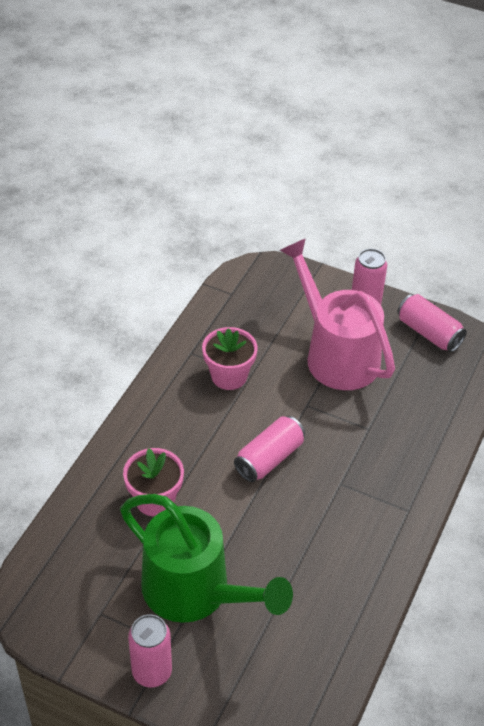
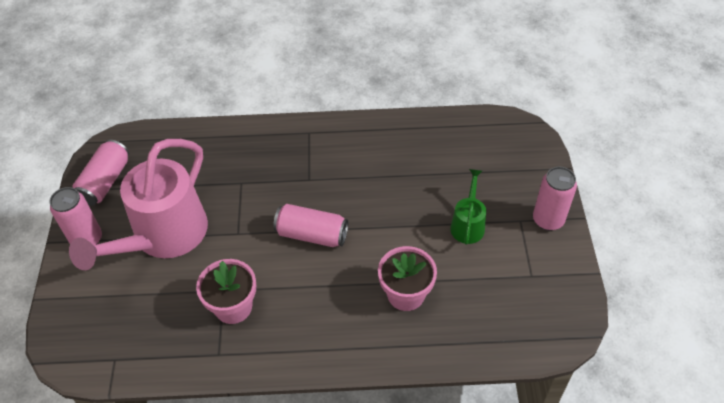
camera: 115 degrees left, 5 degrees up
green watering can [120,494,293,623] -> green watering can [450,169,486,245], size x0.47

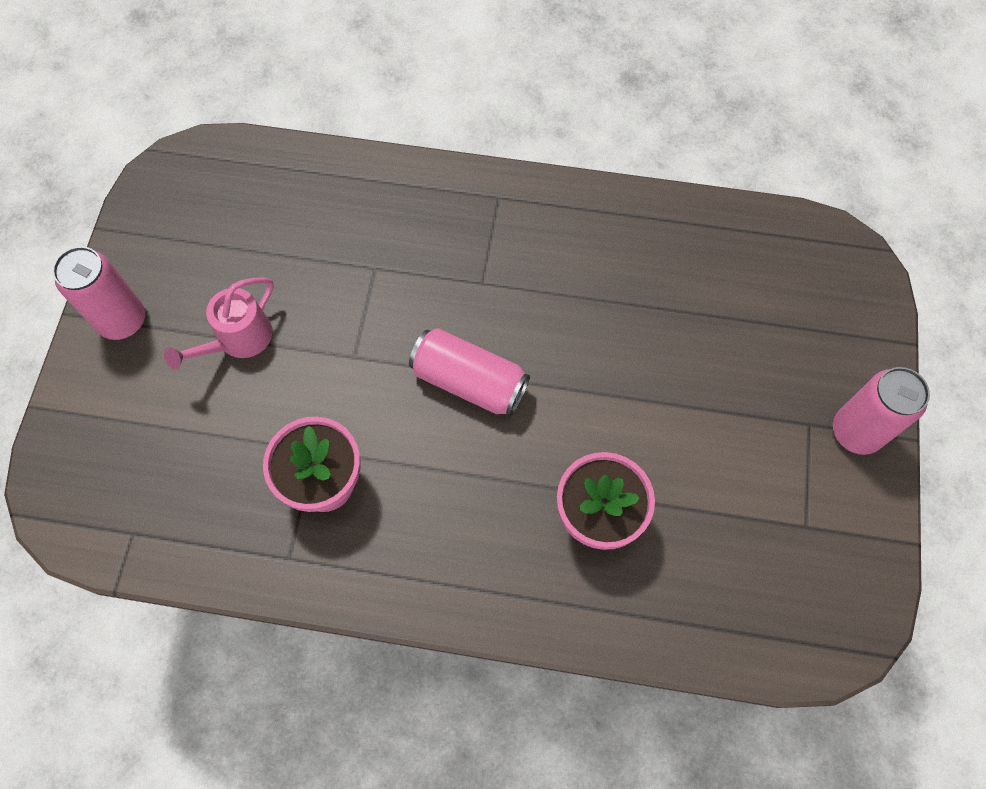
camera: 10 degrees right, 15 degrees up
pink watering can [69,139,208,270] -> pink watering can [164,277,274,370], size x0.47
pink can [72,140,129,206] -> none
green watering can [450,169,486,245] -> none

